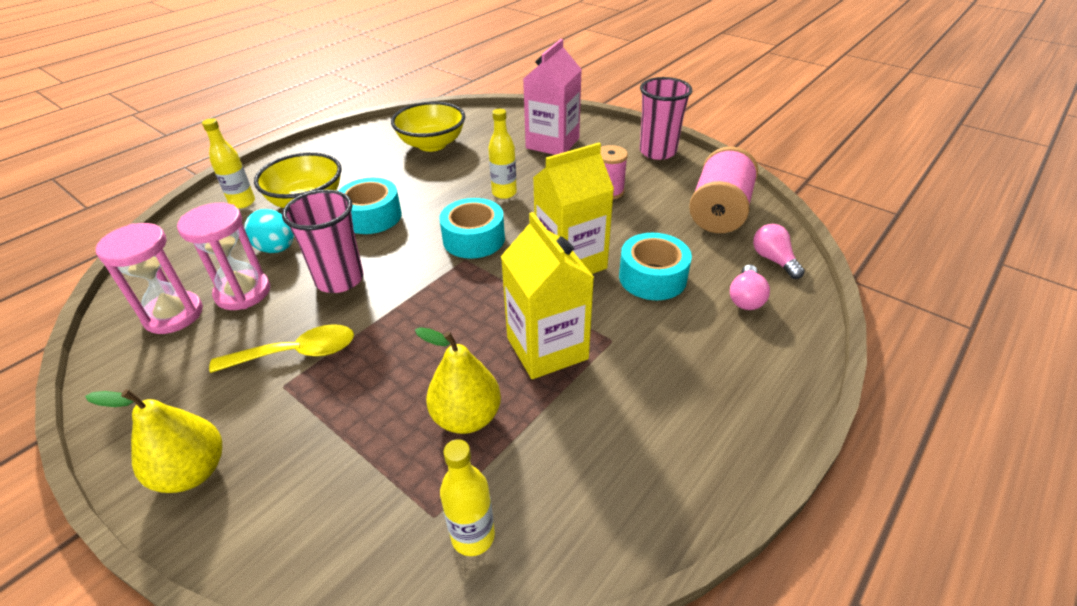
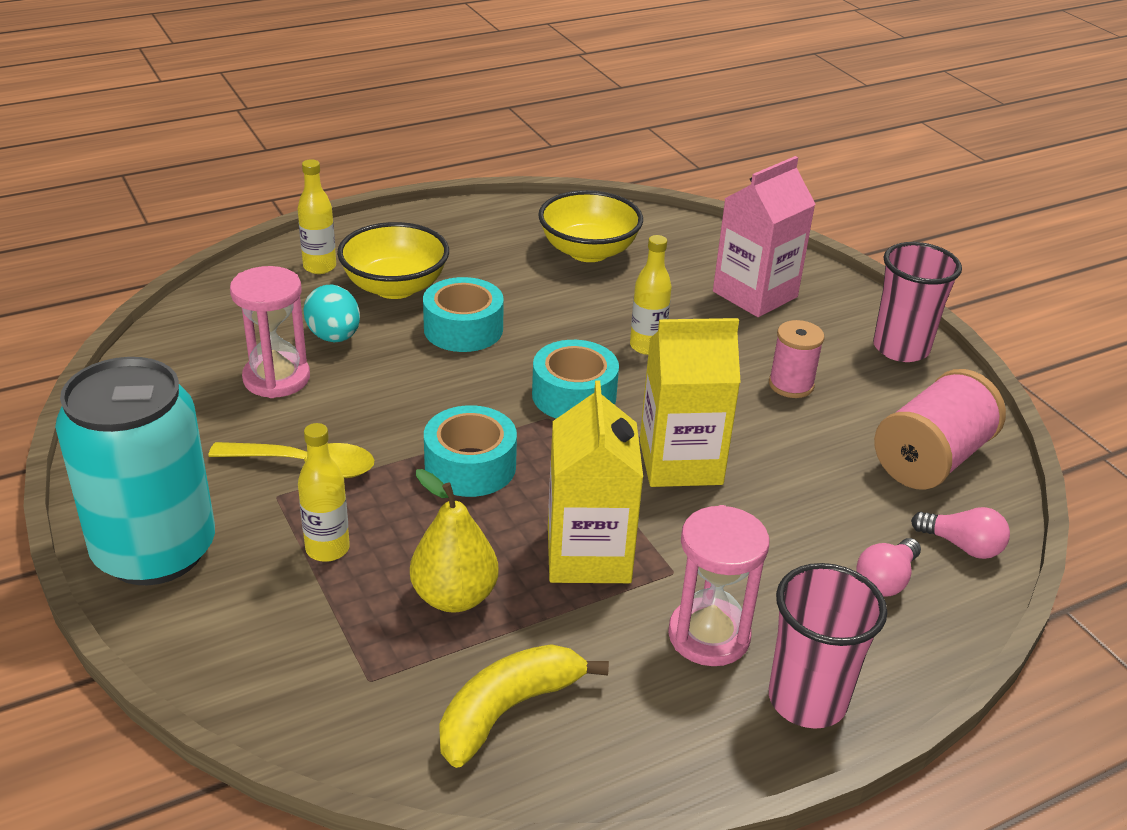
camera: 20 degrees right, 5 degrees down
yellow pear [85,389,222,493] -> turquoise can [55,357,215,585]
pink hourglass [96,223,203,334] -> pink hourglass moved to [668,505,769,666]
pink cup [282,190,364,293] -> pink cup moved to [769,563,887,729]
yellow bottle [440,439,495,556] -> yellow bottle moved to [298,423,350,562]
turquoise tape [619,233,692,300] -> turquoise tape moved to [424,405,517,497]
pink light bulb [753,224,805,279] -> pink light bulb turned 120 degrees clockwise [911,507,1010,559]
none -> yellow banana [439,644,609,768]

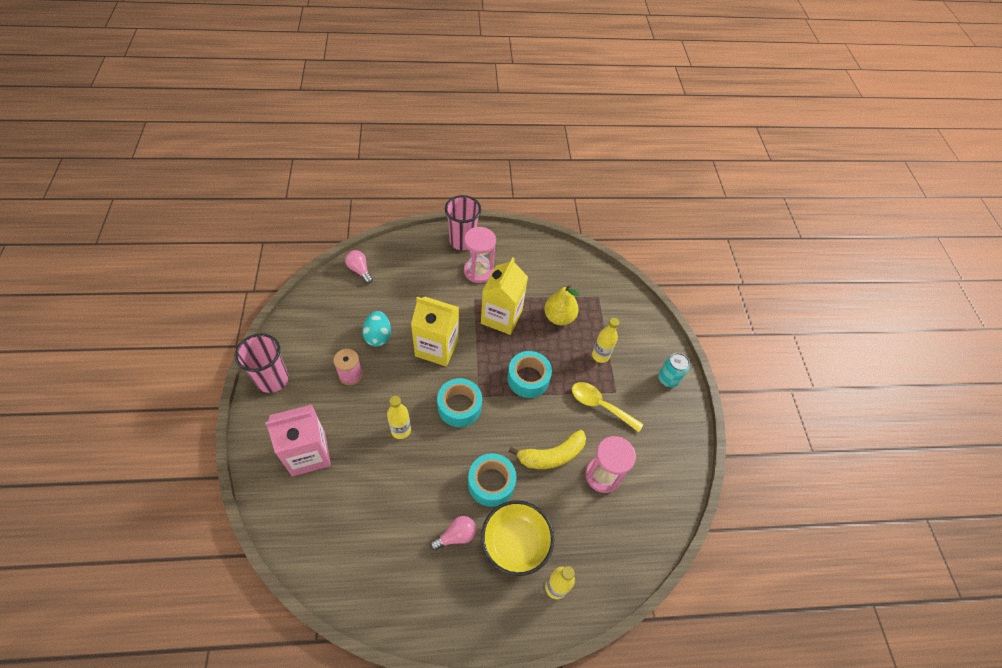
camera: 160 degrees left, 20 degrees up
turquoise can [55,357,215,585] -> turquoise can [658,353,690,387], size x0.44
turquoise egg [304,285,360,342] -> turquoise egg moved to [362,311,391,347]
yellow banana [439,644,609,768] -> yellow banana moved to [509,430,586,469]
yellow bowl [538,190,643,262] -> none
pink light bulb [856,538,921,597] -> pink light bulb moved to [430,516,476,551]
pink spool [874,369,1006,490] -> none

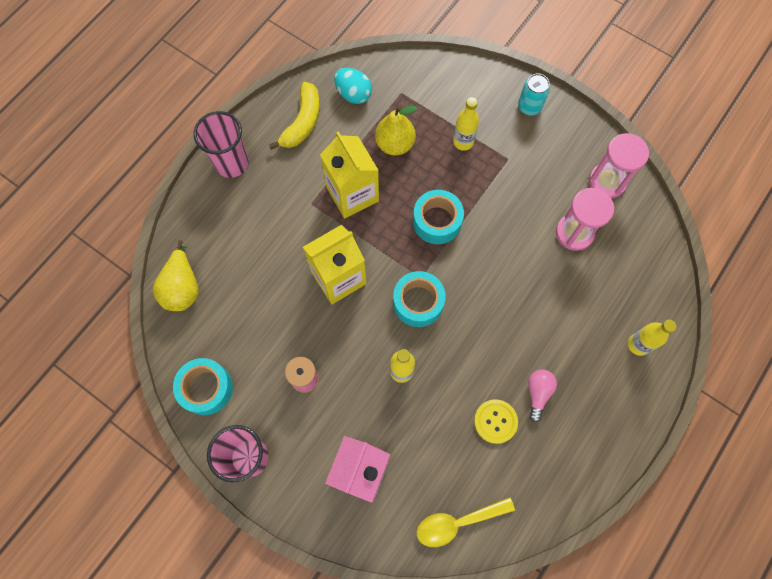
camera: 45 degrees left, 15 degrees up
pink light bulb [345,250,373,284] -> yellow pear [153,240,199,311]
turquoise egg [362,311,391,347] -> turquoise egg moved to [334,68,372,104]
pink hourglass [464,227,496,283] -> pink hourglass moved to [589,133,649,198]
turquoise tape [468,453,516,507] -> turquoise tape moved to [173,358,233,415]
yellow bowl [481,500,554,576] -> none
yellow banana [509,430,586,469] -> yellow banana moved to [269,82,320,150]
yellow spoon [572,382,644,432] -> yellow spoon moved to [417,497,515,547]
none -> yellow button [474,399,518,444]

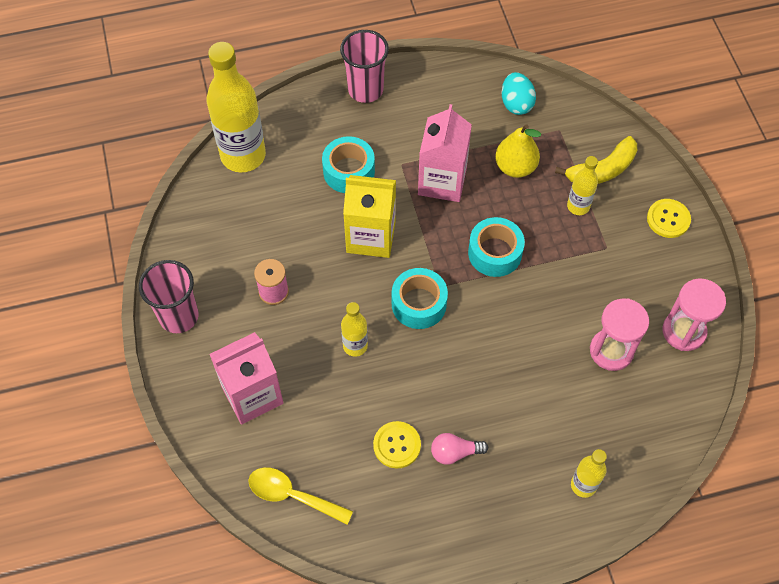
camera: 40 degrees right, 10 degrees down
yellow pear [153,240,199,311] -> yellow bottle [207,42,266,172]
turquoise tape [173,358,233,415] -> turquoise tape moved to [322,136,375,193]
yellow banana [269,82,320,150] -> yellow banana moved to [555,136,637,184]
yellow carton [320,131,379,219] -> pink carton [418,104,472,202]
turquoise can [518,74,550,115] -> yellow button [647,199,691,238]
pink light bulb [528,369,557,423] -> pink light bulb turned 150 degrees counterclockwise [431,433,488,464]

